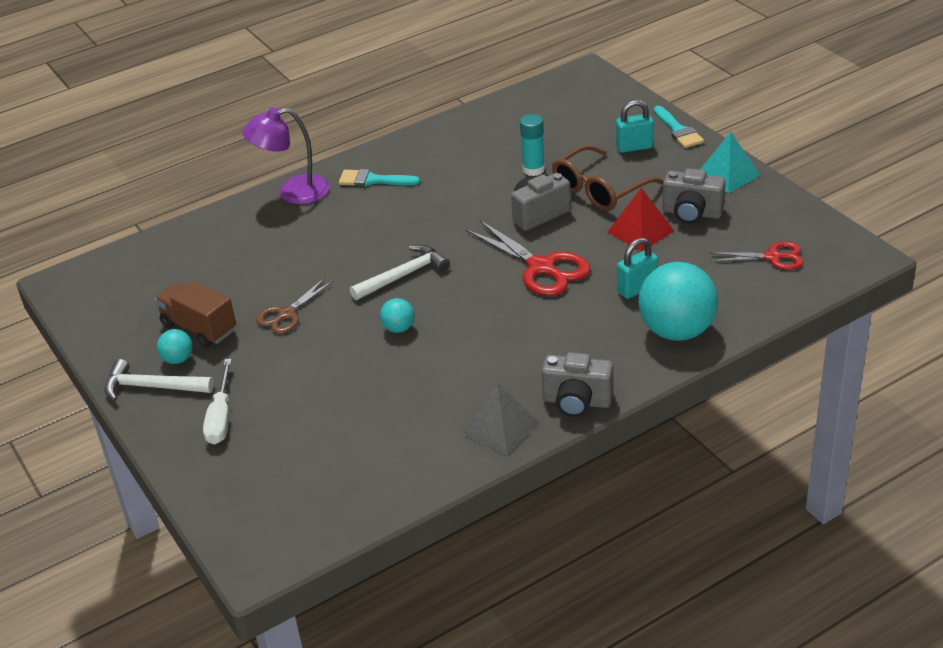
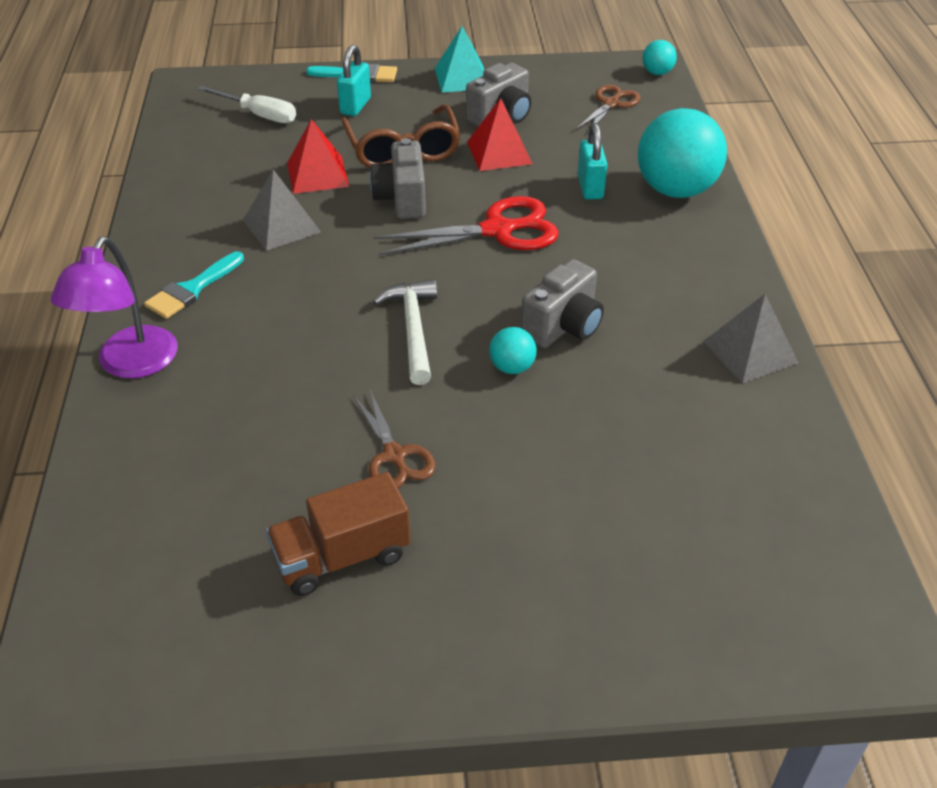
camera: 65 degrees left, 5 degrees up
white hammer [104,359,214,401] -> none
turquoise ball [157,329,193,364] -> turquoise ball moved to [642,40,677,75]
white screwdriver [203,359,232,444] -> white screwdriver moved to [197,86,296,123]
turquoise glue stick [520,114,545,176] -> red pyramid [287,119,349,194]
grey camera [541,352,614,417] -> grey camera moved to [521,259,604,348]
red scissors [709,241,804,270] -> brown scissors [576,84,640,135]
none -> grey pyramid [243,169,321,251]

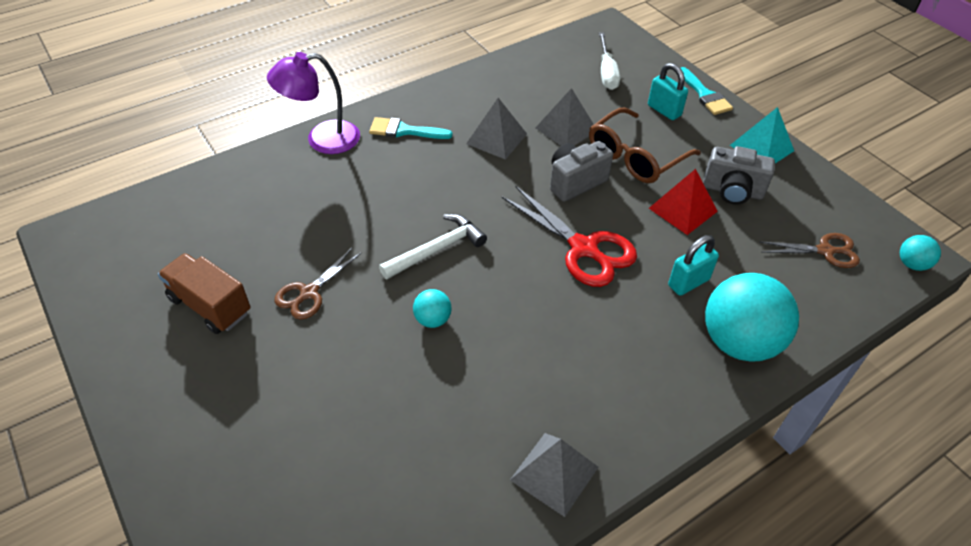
camera: 60 degrees right, 5 degrees up
red pyramid [287,119,349,194] -> grey pyramid [536,88,594,146]
turquoise padlock [337,45,371,116] -> turquoise padlock turned 60 degrees clockwise [648,63,688,120]
grey camera [521,259,604,348] -> none

